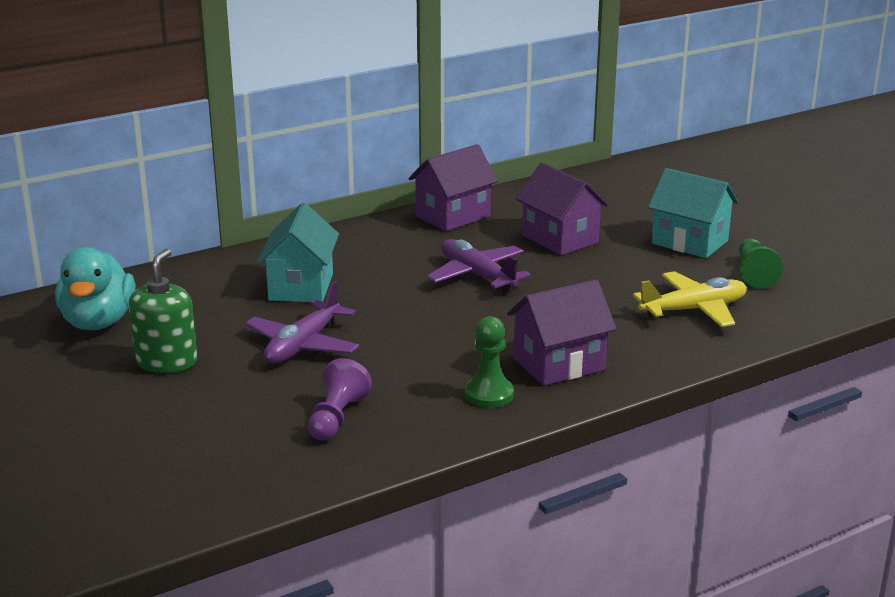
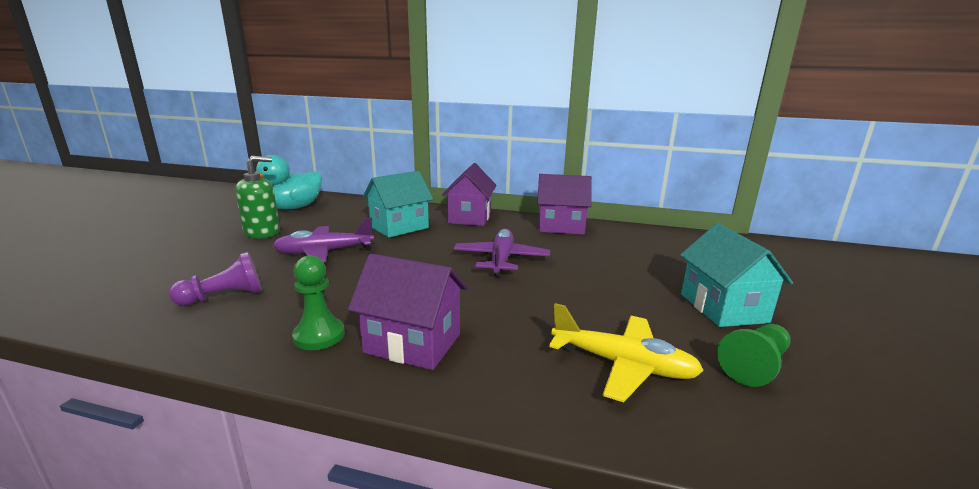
camera: 45 degrees right, 5 degrees down
purple house [516,162,609,255] -> purple house moved to [442,163,496,226]

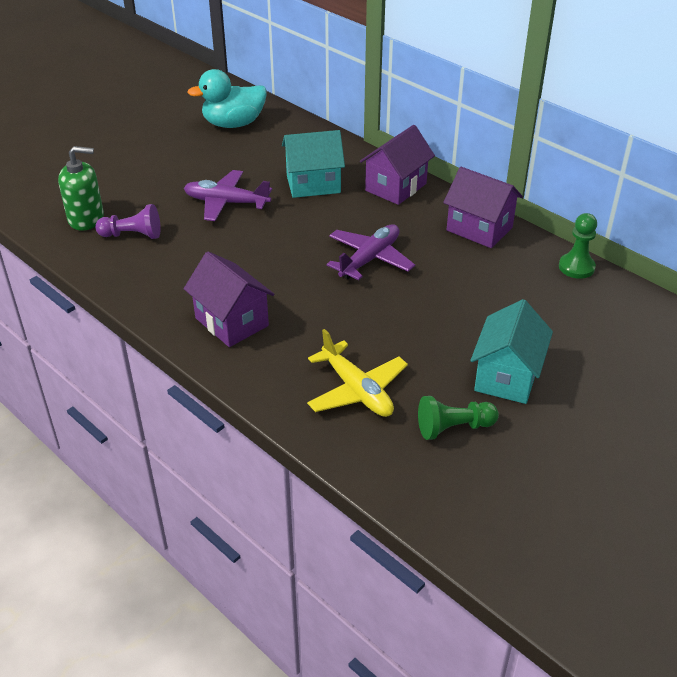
camera: 30 degrees right, 20 degrees up
green soap dispenser [235,156,280,238] -> green soap dispenser moved to [58,146,104,231]
green pawn [292,255,345,350] -> green pawn moved to [559,213,597,279]

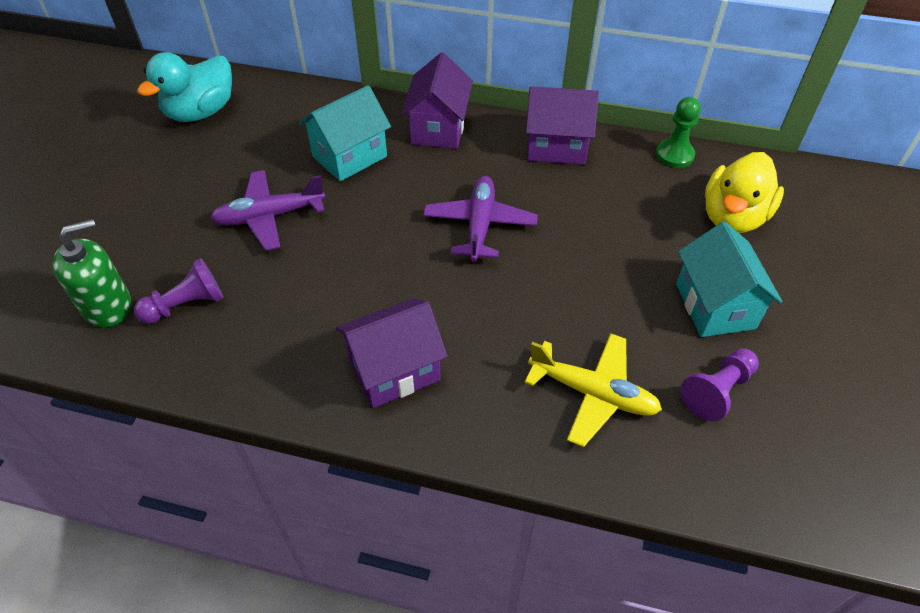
camera: 30 degrees left, 10 degrees up
purple house [184,251,274,347] -> purple house turned 45 degrees counterclockwise [336,298,448,408]
green pawn [418,396,499,440] -> purple pawn [681,348,759,421]
none -> yellow duck [705,152,784,233]

